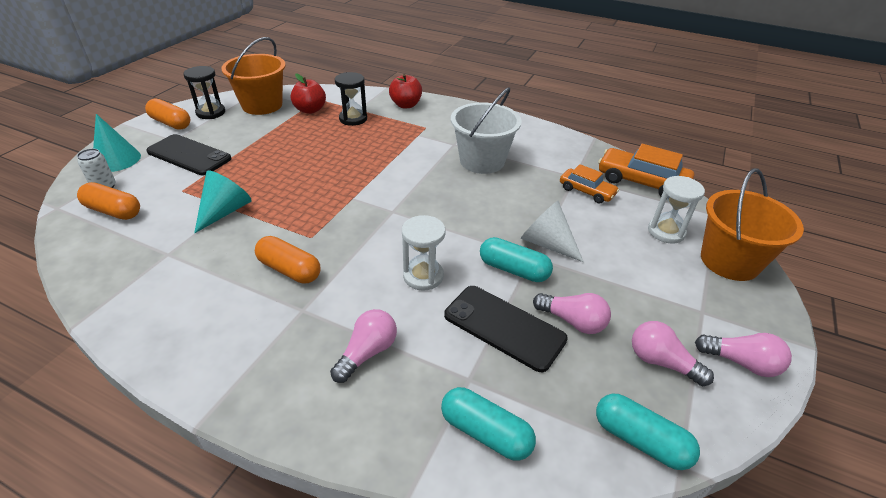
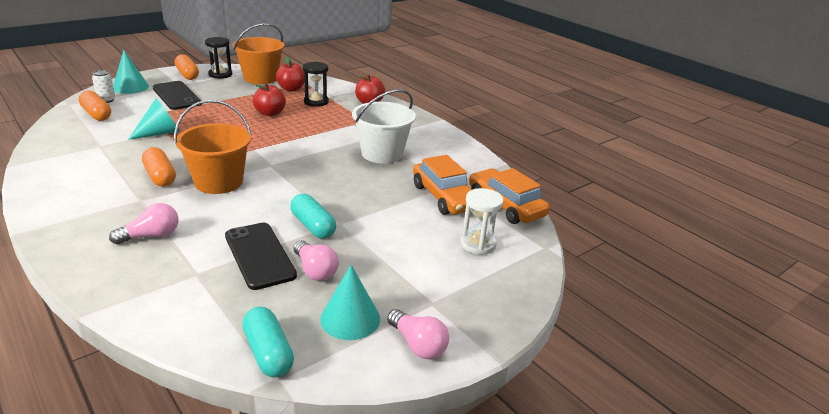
camera: 25 degrees right, 10 degrees down
white hourglass [402,215,446,291] -> none
turquoise capsule [441,387,536,461] -> none
white cone [521,201,584,262] -> none
orange car [560,164,619,203] -> orange car [413,155,472,215], size x1.62
pink light bulb [632,321,714,386] -> turquoise cone [320,265,380,340]
orange bucket [701,169,804,281] -> orange bucket moved to [174,100,252,194]
none -> red apple [253,83,286,116]

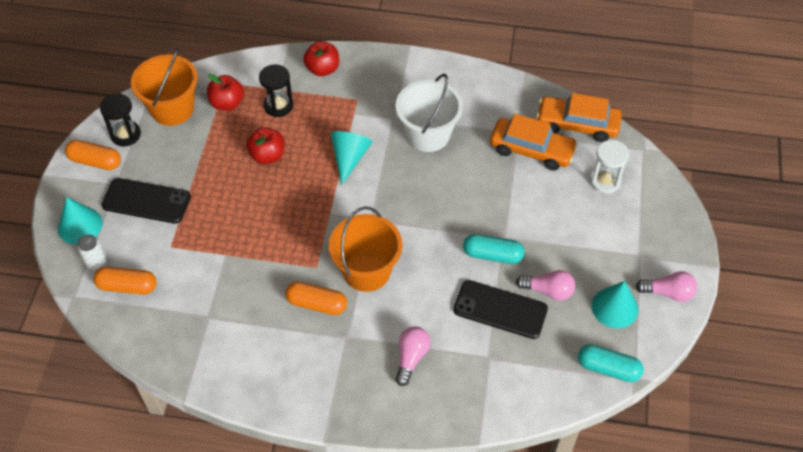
camera: 40 degrees left, 25 degrees up
turquoise cone [128,99,180,140] -> turquoise cone moved to [331,131,372,184]

